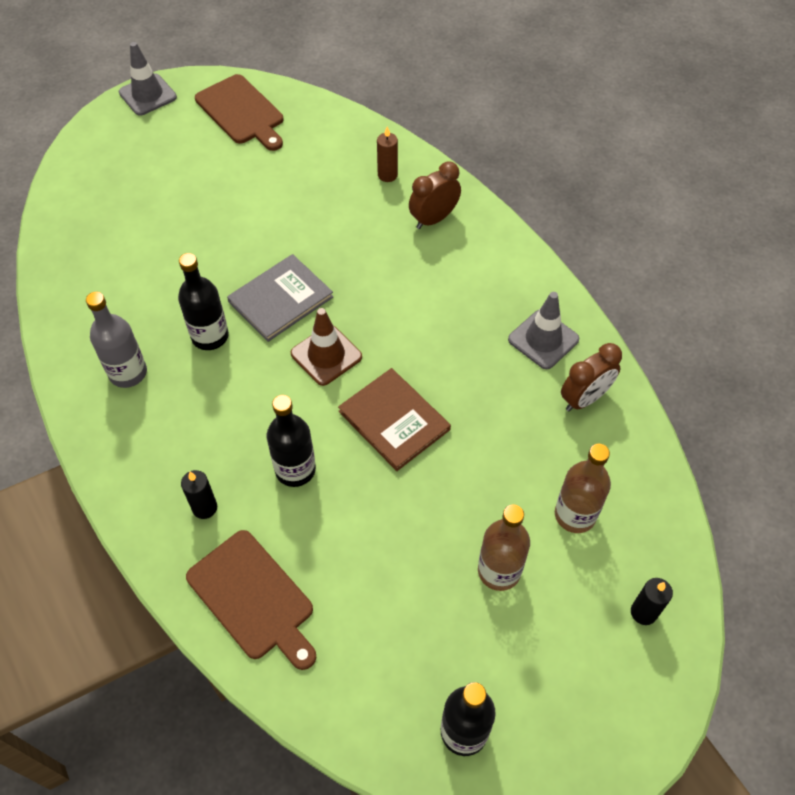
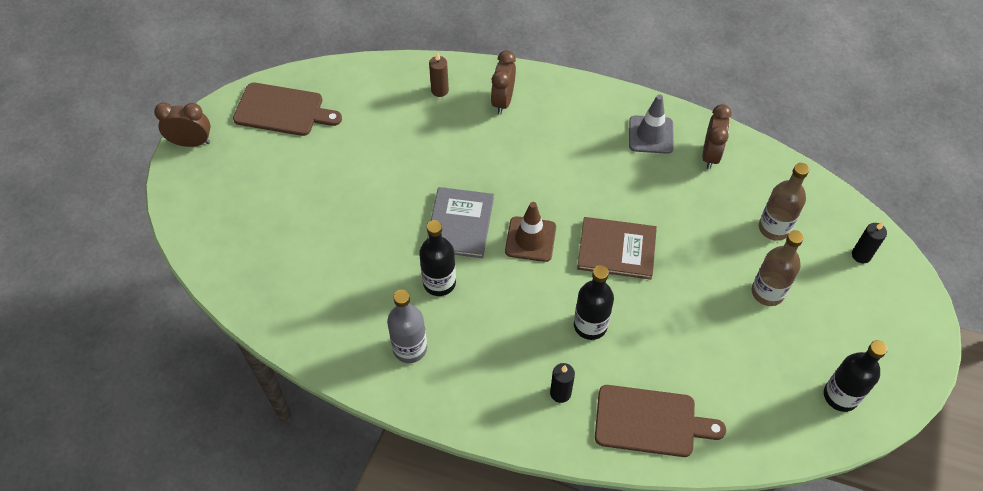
camera: 40 degrees left, 0 degrees up
grey traffic cone [119,42,177,116] -> brown clock [154,103,210,147]

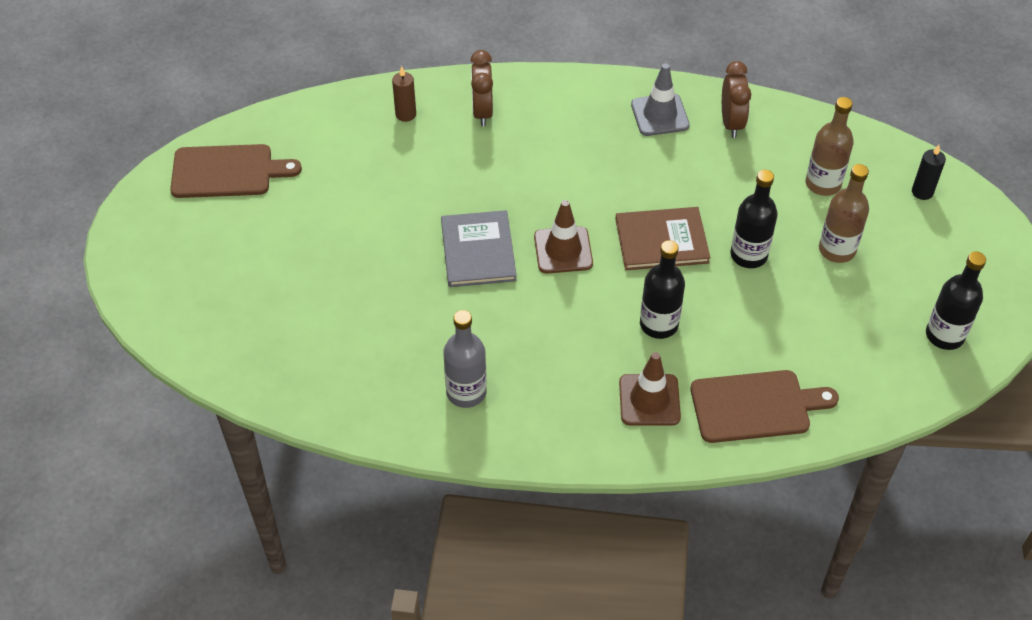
camera: 15 degrees left, 5 degrees down
brown clock [154,103,210,147] -> none
black bottle [419,220,456,296] -> black bottle moved to [730,170,778,268]
black candle [550,363,575,403] -> brown traffic cone [619,352,681,425]

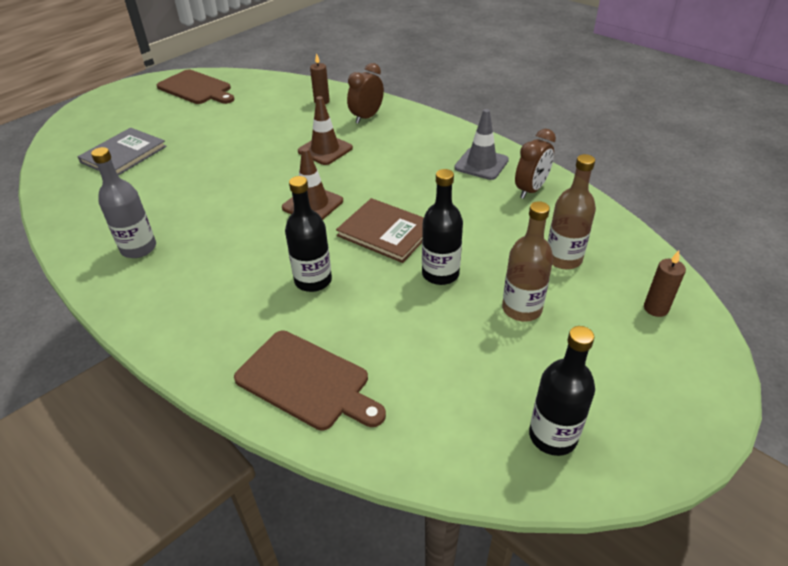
camera: 40 degrees right, 10 degrees down
grey book [441,210,517,287] -> grey book moved to [78,128,167,175]
brown traffic cone [619,352,681,425] -> brown traffic cone moved to [298,96,353,165]
black candle [912,145,946,200] -> brown candle [644,251,686,317]

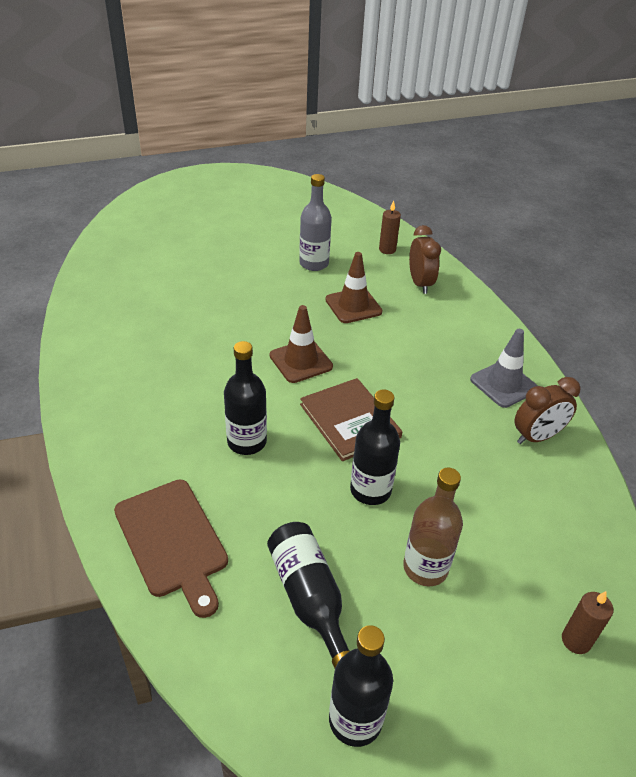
camera: 25 degrees right, 0 degrees up
grey book [78,128,167,175] -> none
grey bottle [91,147,156,258] -> grey bottle moved to [299,174,332,271]
brown cutting board [157,69,235,104] -> none
brown clock [347,63,384,124] -> brown clock turned 105 degrees clockwise [409,225,441,294]
brown bottle [548,154,596,269] -> none
none -> black bottle [267,522,349,668]

